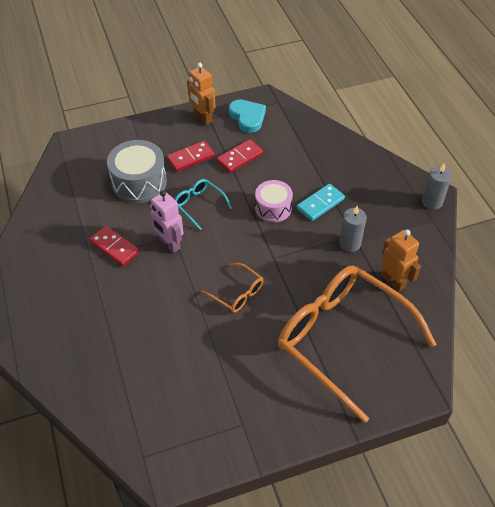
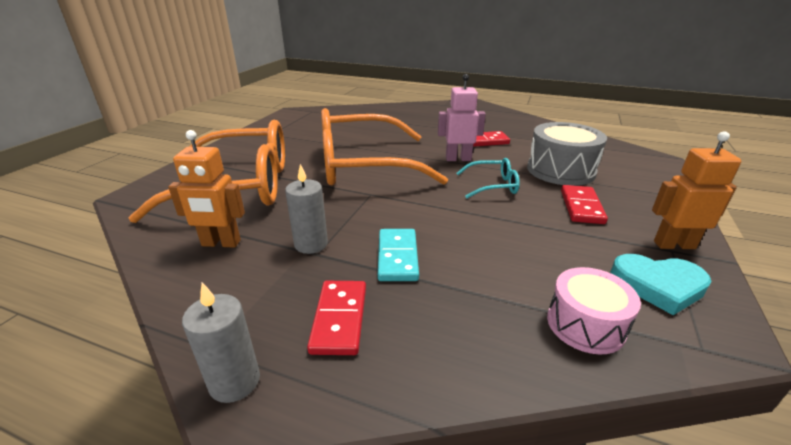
camera: 130 degrees right, 20 degrees down
orange glasses [201,263,263,313] -> orange glasses [321,108,448,185], size x2.39
red domino [216,139,263,173] -> red domino moved to [307,281,366,355]
pink drum [255,180,293,222] -> pink drum moved to [547,267,641,355]

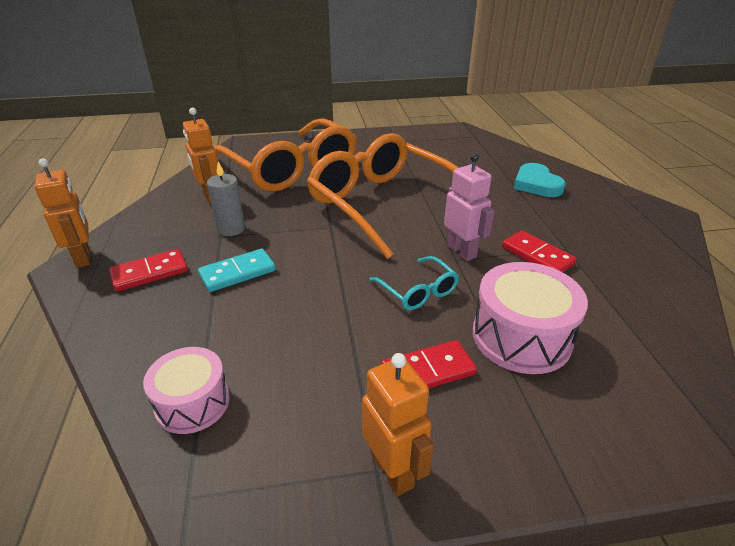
camera: 60 degrees right, 5 degrees up
grey candle [182,283,260,403] -> orange robot [35,158,90,268]
grey drum [527,122,607,186] -> pink drum [473,262,588,374]
turquoise heart [610,254,711,315] -> turquoise heart moved to [514,163,565,197]

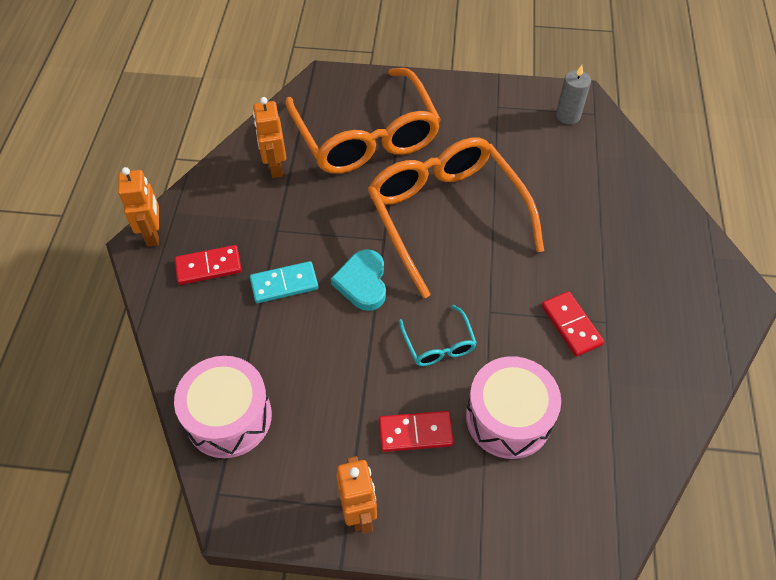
camera: 15 degrees right, 20 degrees up
pink drum [143,347,230,434] -> pink drum [174,356,272,458], size x1.54
grey candle [207,162,245,236] -> grey candle moved to [556,65,591,124]
pink robot [444,153,494,261] -> none
turquoise heart [514,163,565,197] -> turquoise heart moved to [331,249,386,311]

